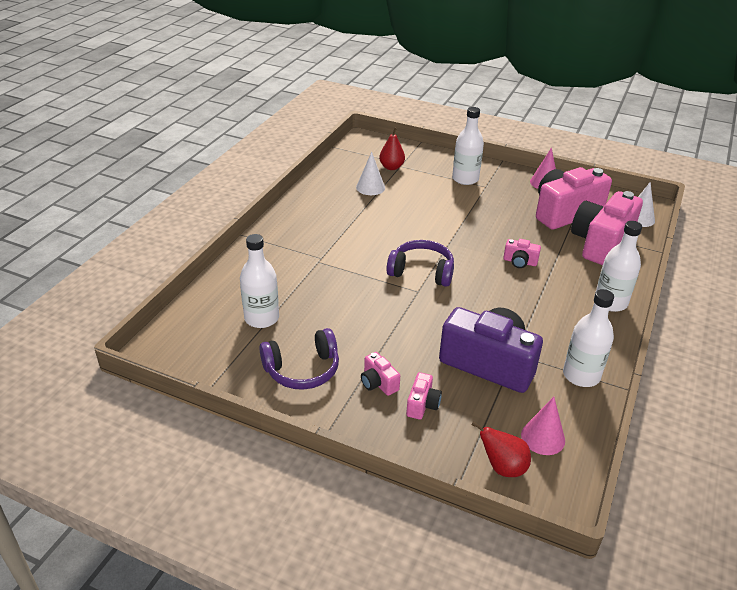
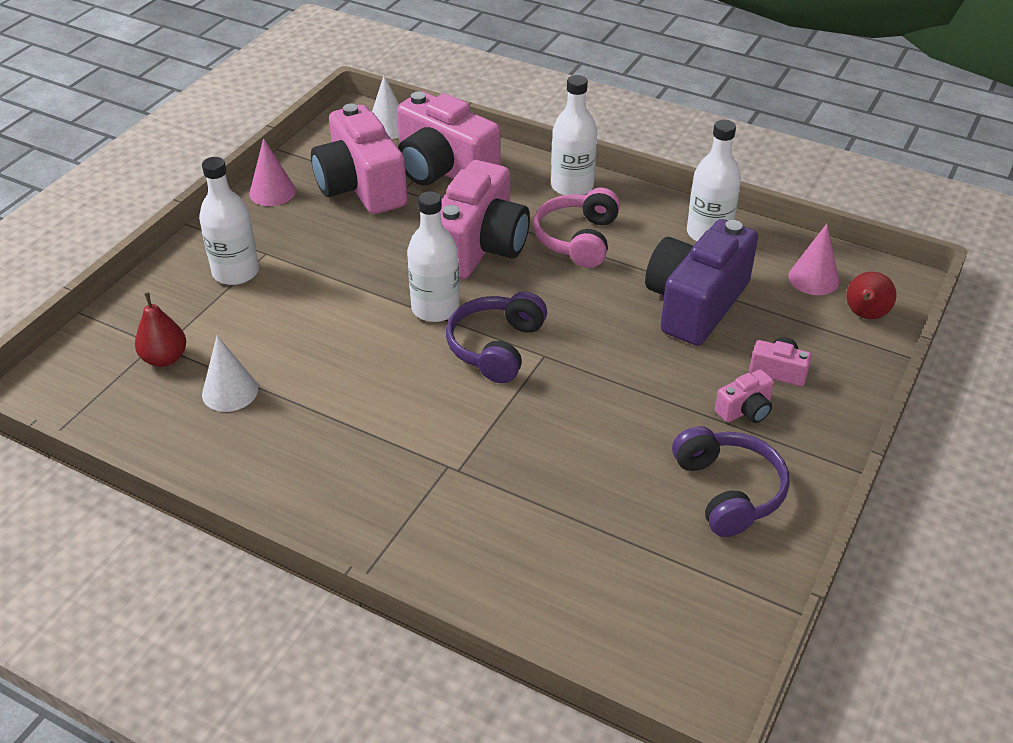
camera: 85 degrees left, 5 degrees up
white bottle [240,234,279,328] -> white bottle moved to [407,191,460,322]
pink camera [503,239,541,268] -> pink camera [440,160,530,279], size x2.31
none -> pink headphones [533,188,620,268]

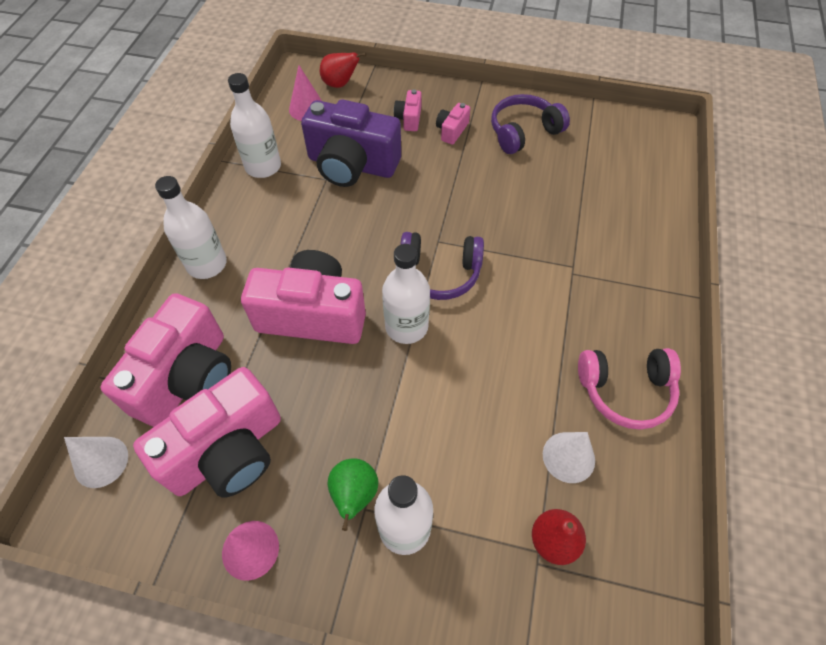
camera: 105 degrees left, 15 degrees up
pink headphones [533,188,620,268] -> pink headphones moved to [578,348,681,430]
pink camera [715,369,774,423] -> pink camera turned 105 degrees counterclockwise [436,103,470,145]
none -> green pear [327,458,379,531]

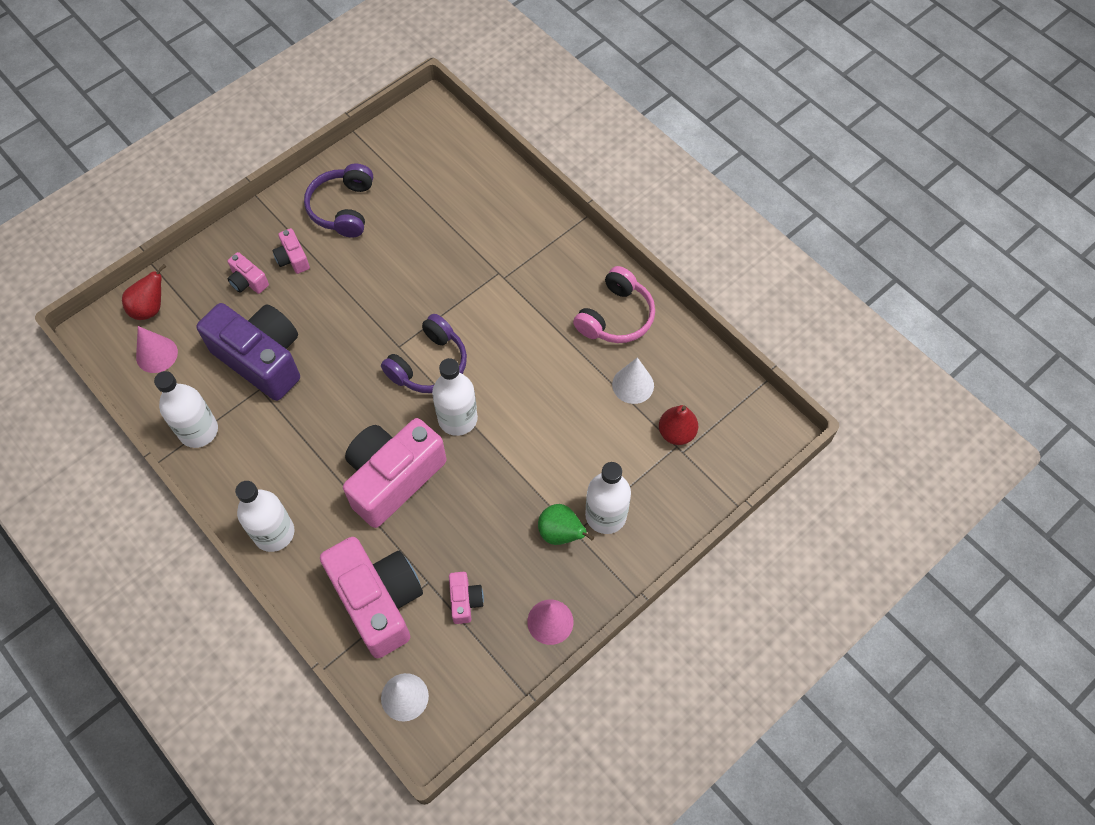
camera: 55 degrees left, 5 degrees up
pink camera [133,367,281,498] -> pink camera [449,572,484,624], size x0.43
purple camera [301,99,401,187] -> purple camera turned 105 degrees counterclockwise [196,303,300,401]

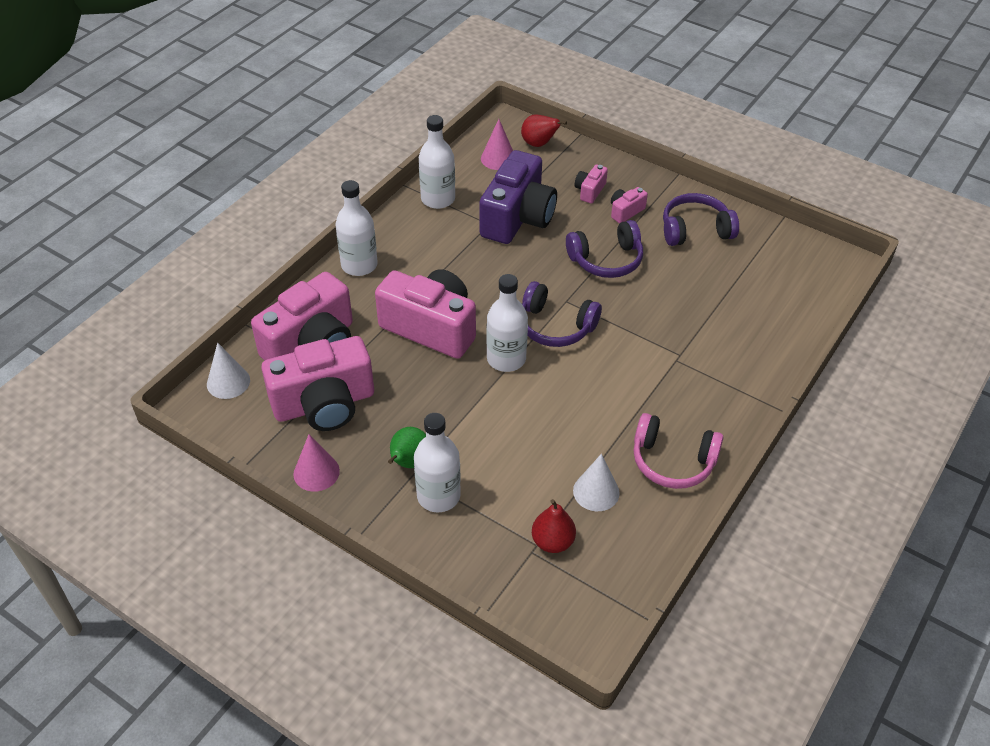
camera: 75 degrees right, 15 degrees down
pink camera [449,572,484,624] -> pink camera [261,336,374,431], size x2.31
none -> purple headphones [566,220,643,278]

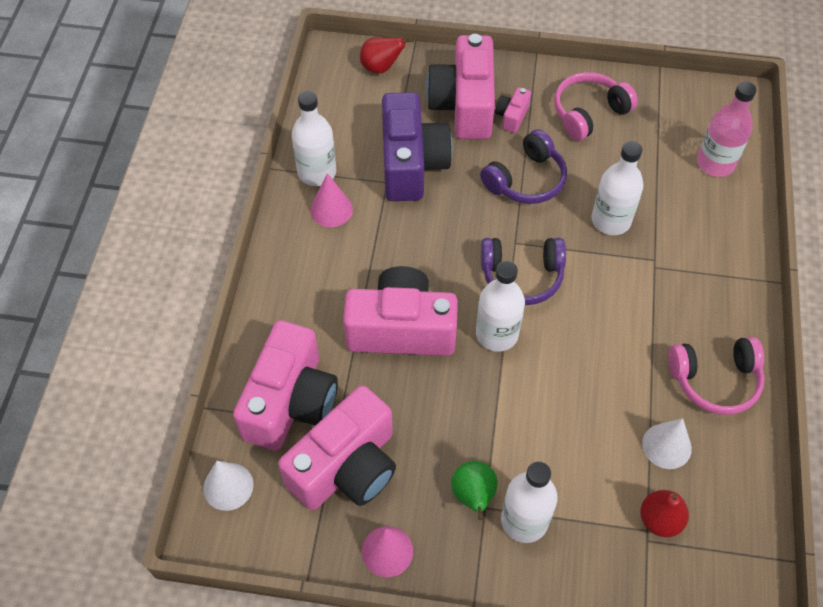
camera: 25 degrees left, 10 degrees up
white bottle [335,180,378,276] -> white bottle moved to [591,141,644,235]
pink cone [481,119,513,170] -> pink cone moved to [310,173,353,227]
pink camera [575,165,608,204] -> pink camera [426,34,495,139], size x2.31
purple headphones [663,193,739,246] -> pink headphones [554,72,638,141]
none -> pink bottle [697,81,756,177]

